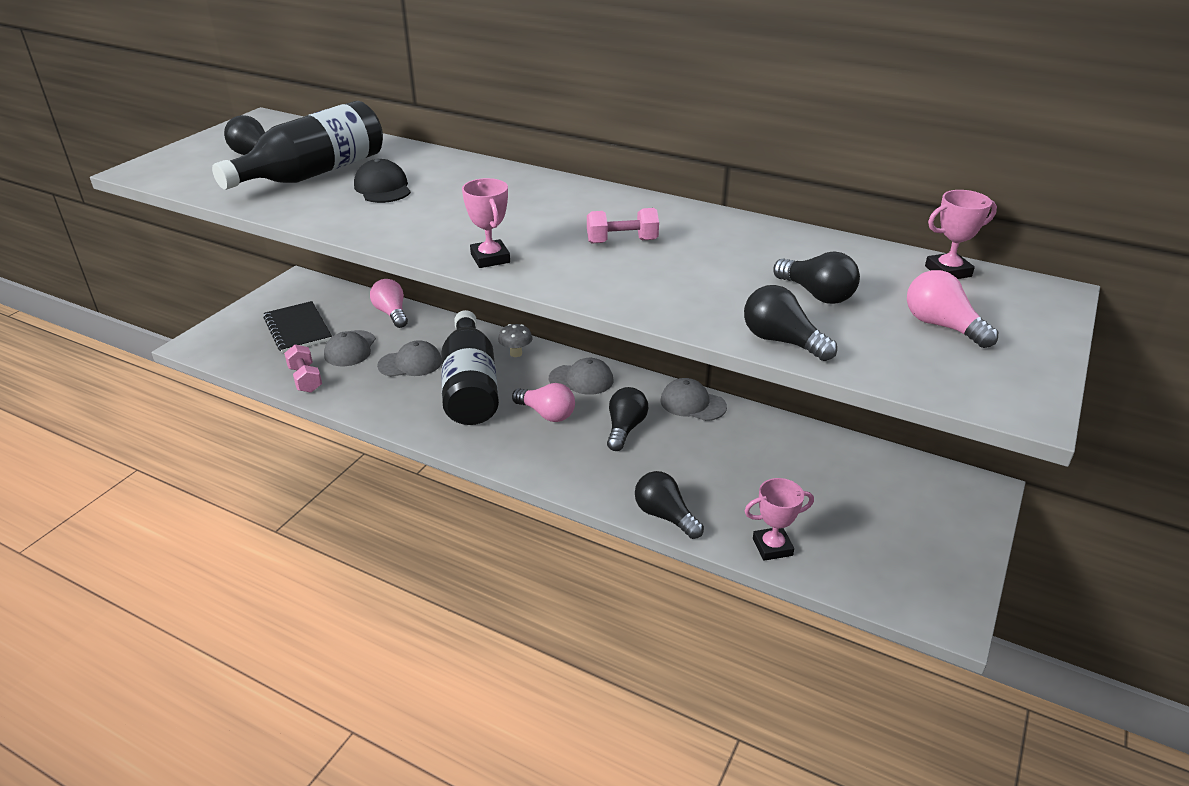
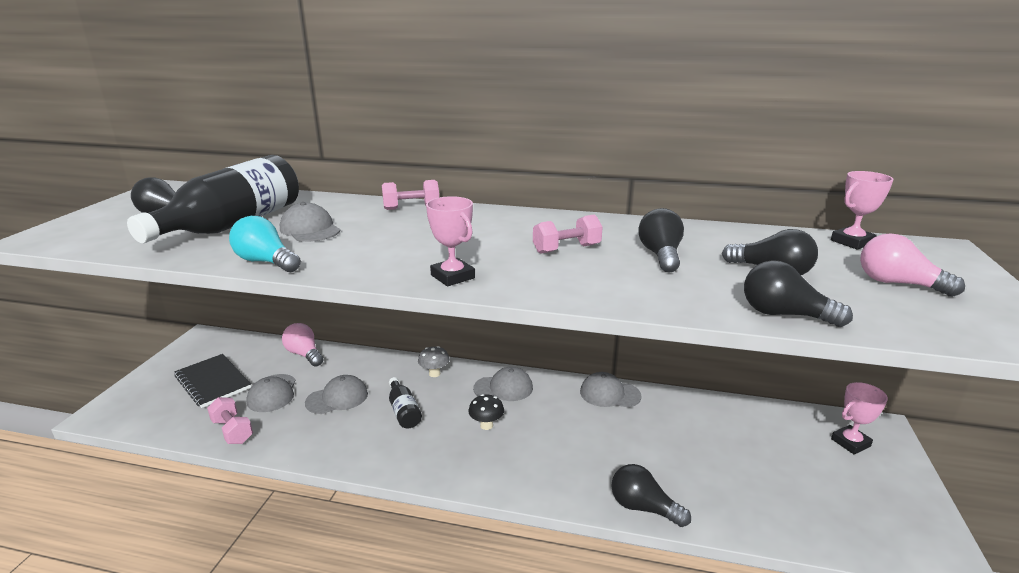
camera: 15 degrees left, 10 degrees down
black cap [354,158,411,203] -> grey cap [280,202,340,242]
black bottle [441,310,499,425] -> black bottle [389,377,422,429], size x0.46
pink light bulb [512,383,575,422] -> black mushroom [468,394,504,430]
black light bulb [607,387,648,451] -> black light bulb moved to [638,208,684,272]
pink trophy [745,478,814,561] -> pink trophy moved to [831,382,888,454]
none -> turquoise light bulb [229,216,301,272]
none -> pink dumbbell [382,180,439,210]

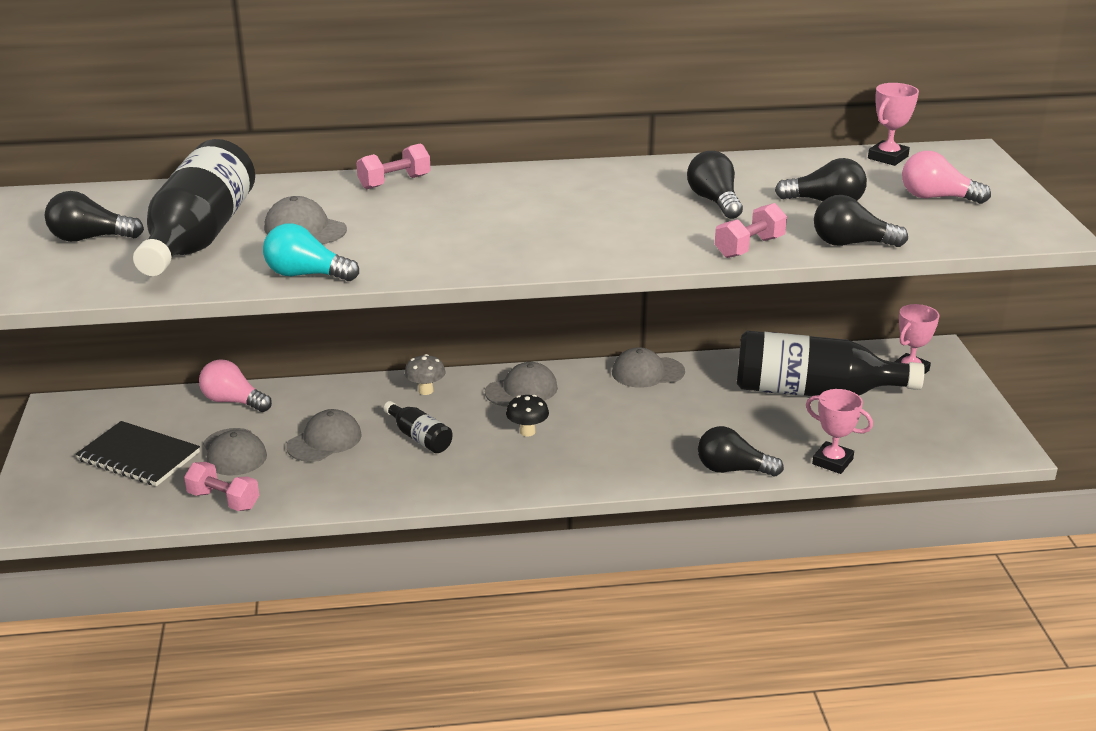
camera: 20 degrees left, 5 degrees up
pink trophy [426,196,475,286] -> pink trophy moved to [806,389,873,474]
pink dumbbell [533,215,603,254] -> pink dumbbell moved to [715,203,787,258]
none -> black bottle [737,331,925,396]

